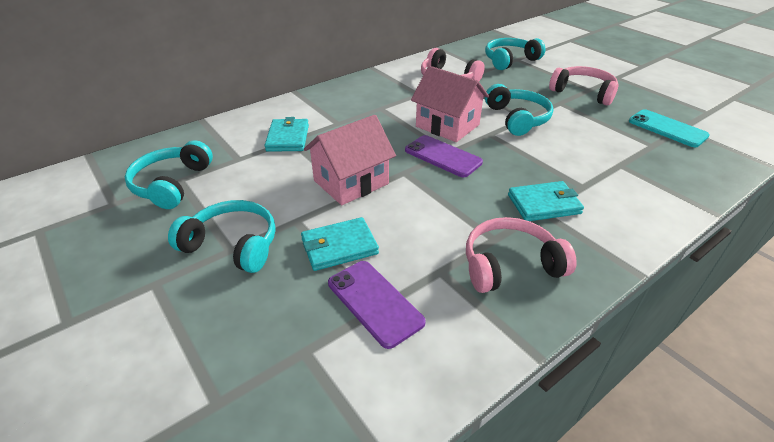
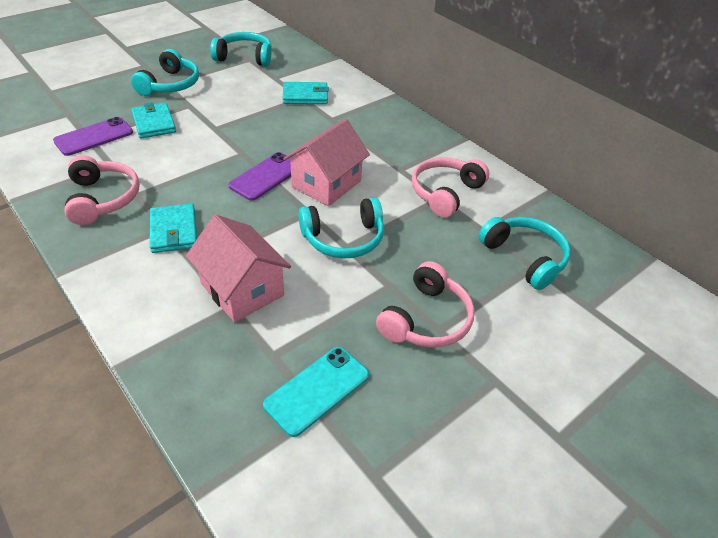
camera: 85 degrees right, 5 degrees up
pink house [304,115,396,205] -> pink house moved to [186,215,291,323]

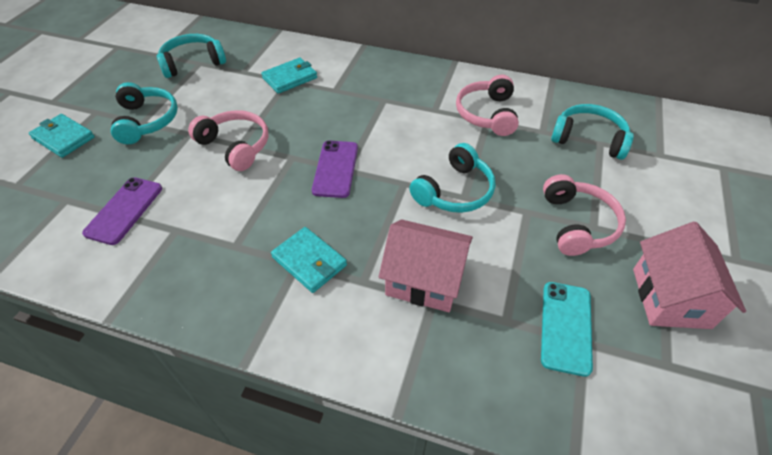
camera: 30 degrees left, 5 degrees up
pink headphones [64,155,140,225] -> pink headphones moved to [188,110,269,171]
turquoise wallet [131,102,176,138] -> turquoise wallet moved to [29,114,95,158]
pink house [283,119,370,206] -> pink house moved to [633,222,746,329]

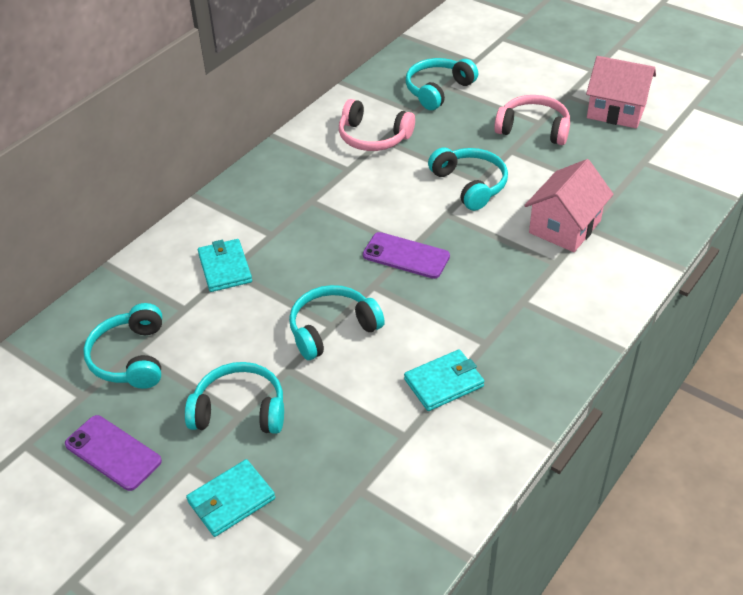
camera: 70 degrees left, 5 degrees down
purple phone [82,177,162,245] -> purple phone moved to [65,415,162,491]
pink headphones [188,110,269,171] -> turquoise headphones [289,285,385,360]
turquoise wallet [271,227,347,293] -> turquoise wallet moved to [404,349,485,411]
turquoise phone [541,282,593,377] -> none

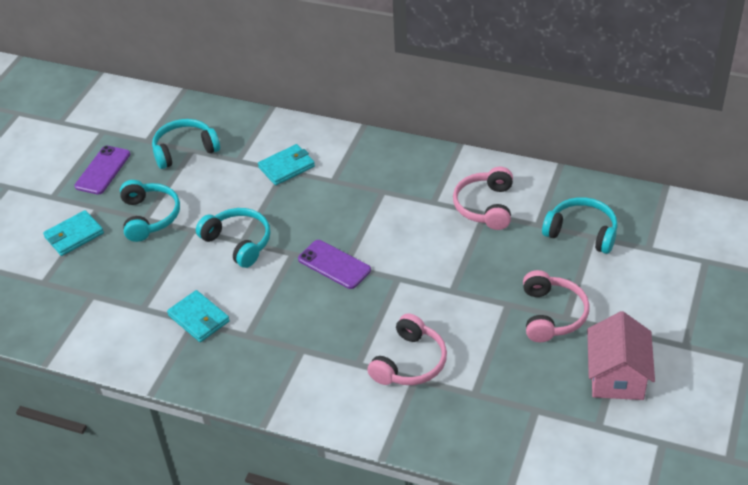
camera: 75 degrees right, 0 degrees up
turquoise wallet [186,459,275,537] -> turquoise wallet turned 75 degrees counterclockwise [43,210,104,256]
purple phone [363,232,450,279] -> purple phone turned 60 degrees counterclockwise [298,240,371,289]
turquoise headphones [428,147,508,211] -> none
pink house [524,159,614,252] -> pink headphones [367,313,447,385]

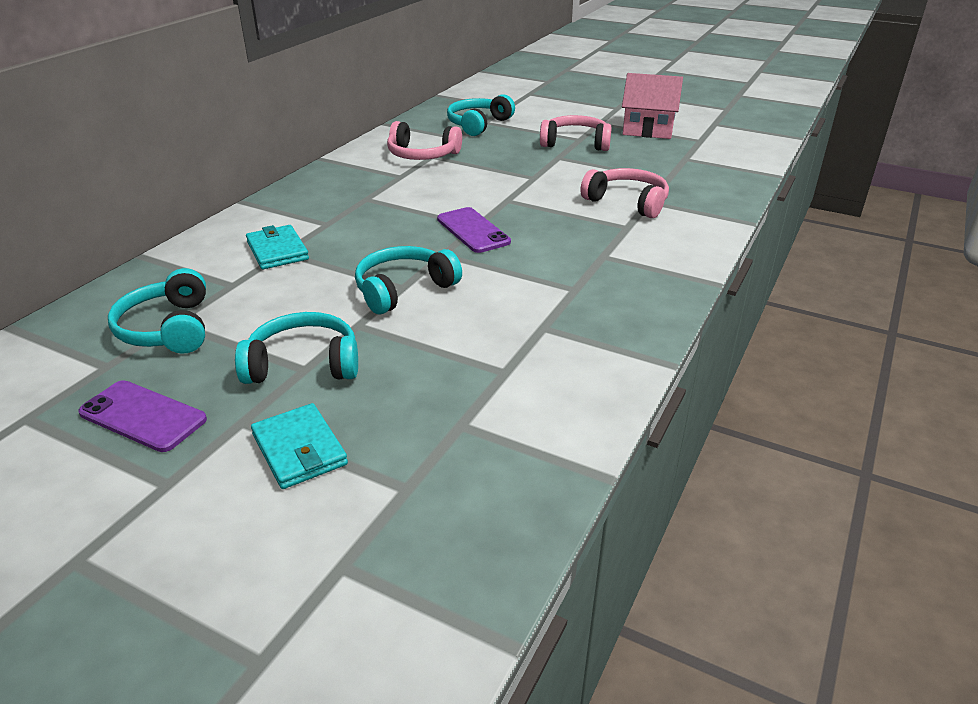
camera: 85 degrees left, 10 degrees down
turquoise wallet [167,290,230,342] -> none
purple phone [298,240,371,289] -> purple phone turned 75 degrees counterclockwise [437,207,511,253]

